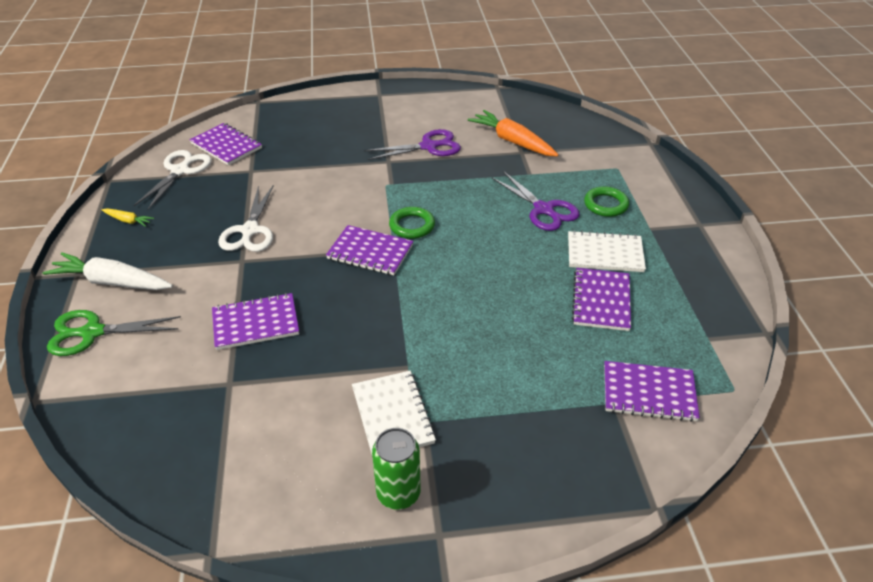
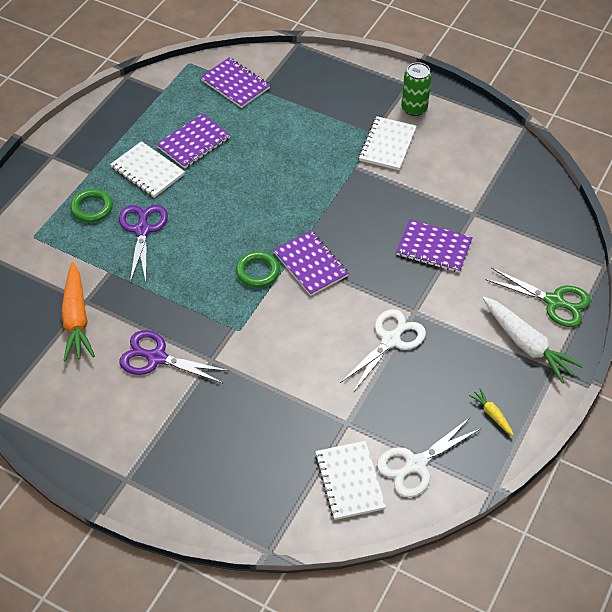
camera: 145 degrees left, 10 degrees up
purple notebook [189,123,262,165] -> white notebook [315,441,386,520]

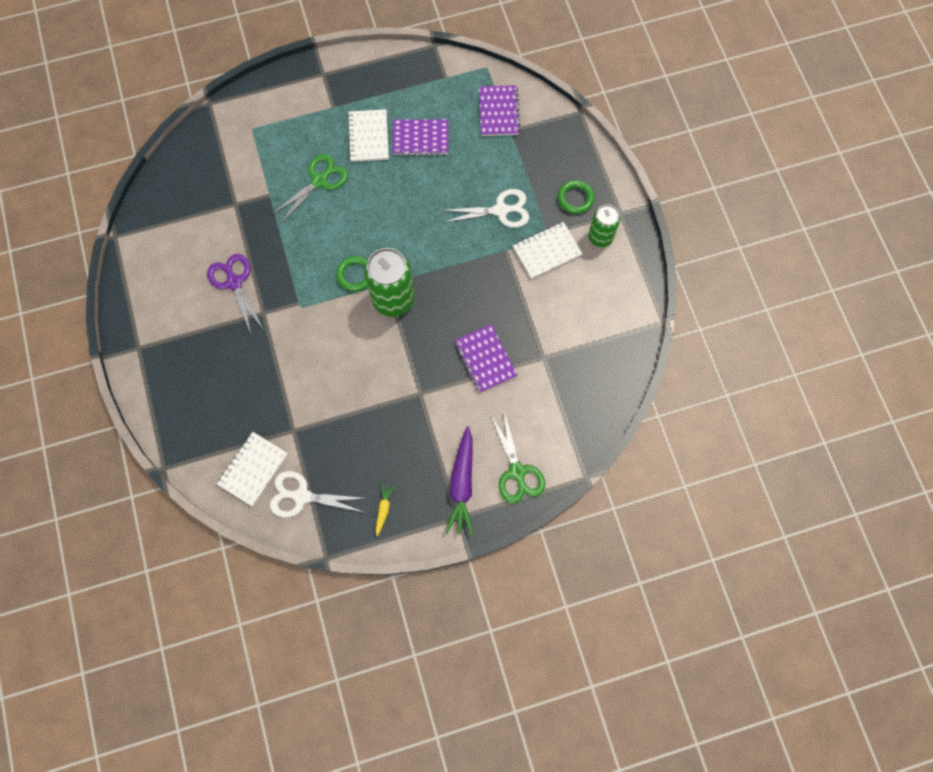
camera: 45 degrees right, 20 degrees up
orange carrot [61,262,95,362] -> none
green ring [70,189,113,223] -> green ring moved to [558,180,595,214]
purple scissors [119,205,168,282] -> green scissors [271,154,348,223]
purple notebook [273,230,349,296] -> green can [364,248,414,317]
white scissors [340,309,426,393] -> white scissors moved to [442,189,529,228]
white carrot [482,297,583,383] -> purple carrot [445,426,473,535]

